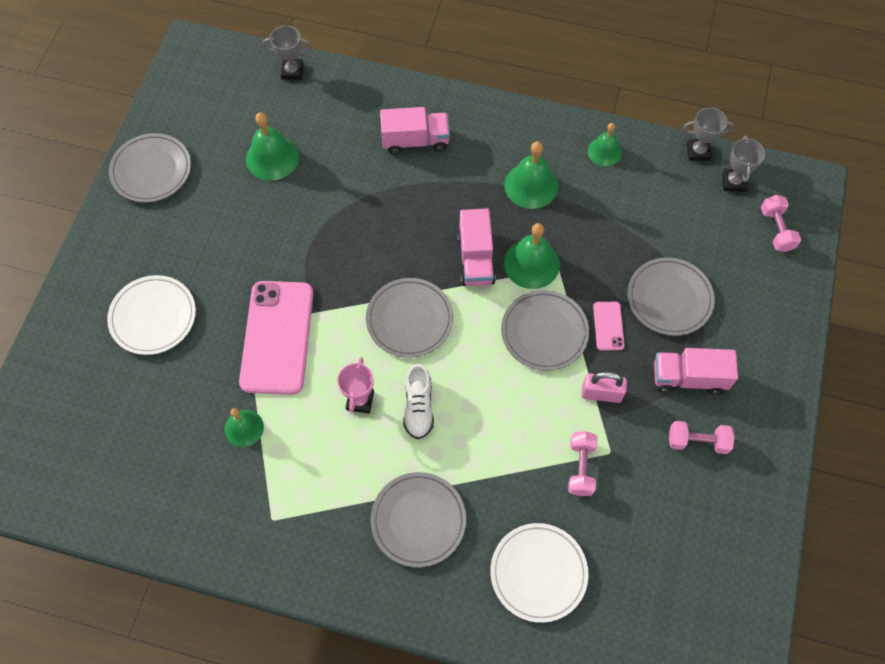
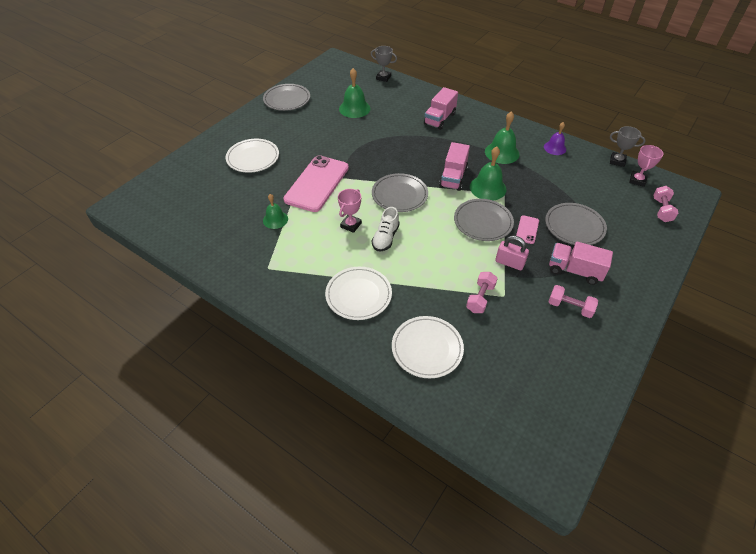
camera: 20 degrees right, 15 degrees down
grey plate [370,472,466,567] -> white plate [325,267,392,320]
pink truck [380,107,450,155] -> pink truck turned 105 degrees clockwise [424,87,458,130]
green bell [588,123,622,166] -> purple bell [544,122,566,155]
grey trophy [722,136,765,192] -> pink trophy [629,145,663,187]

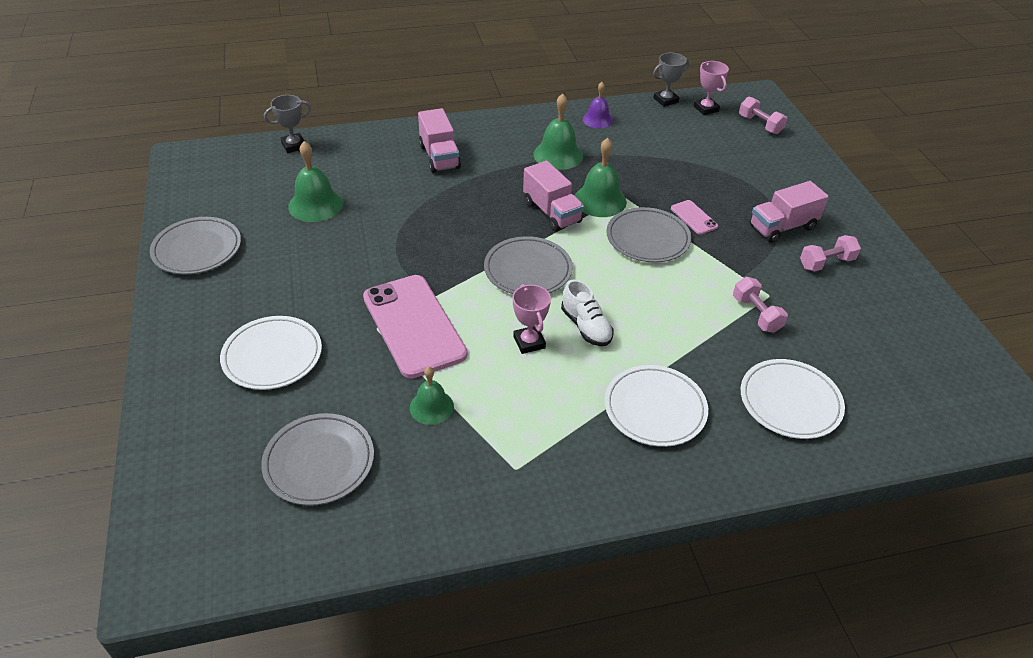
camera: 50 degrees left, 5 degrees down
pink padlock [495,236,529,270] -> none
grey plate [545,203,607,245] -> grey plate moved to [261,413,374,506]

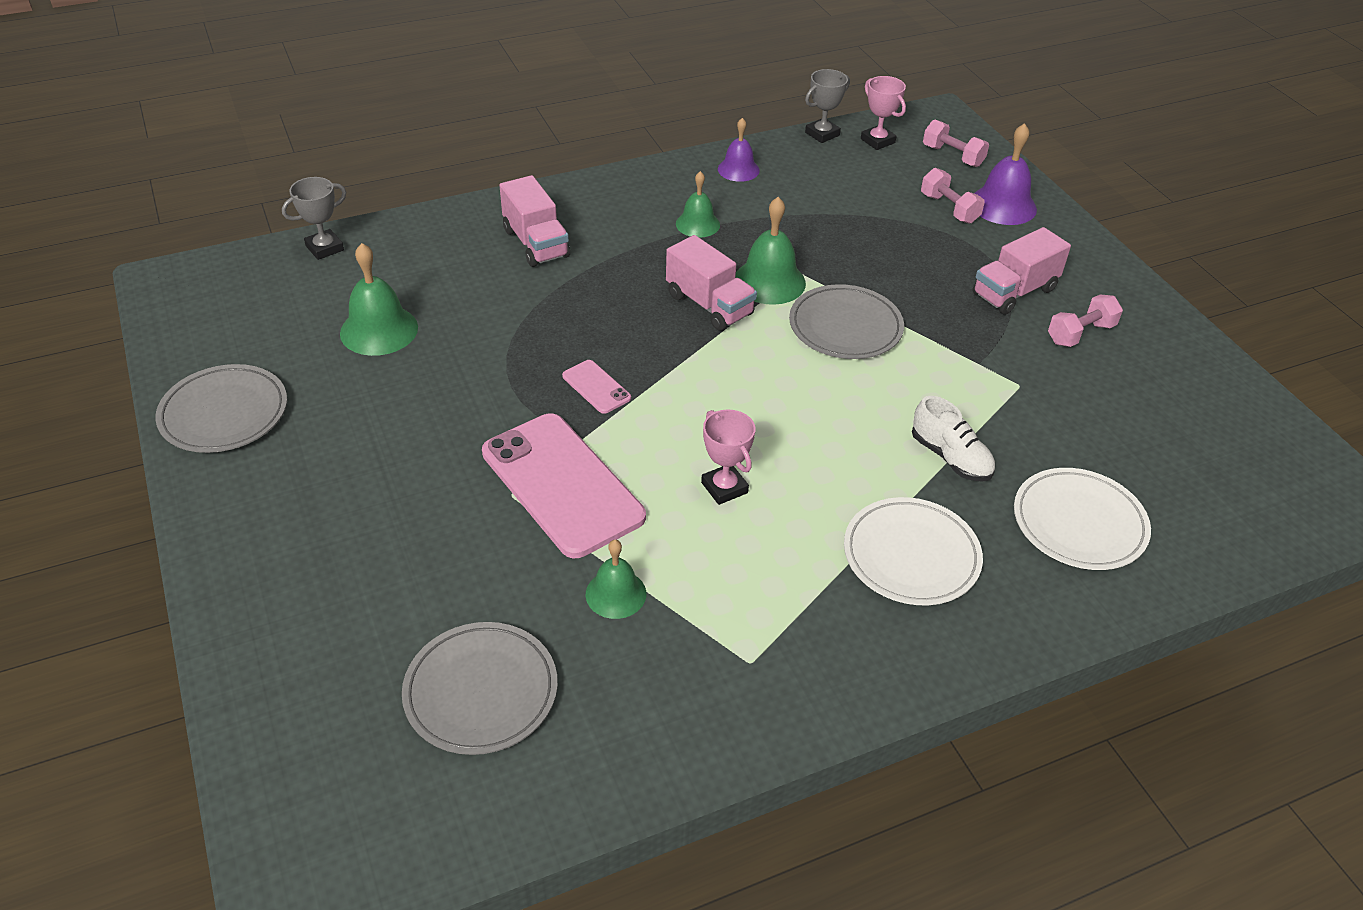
camera: 10 degrees left, 0 degrees up
white plate [220,316,322,390] -> none
grey plate [484,236,573,294] -> none
green bell [534,94,583,170] -> green bell [676,171,720,238], size x0.65
white shoe [561,279,613,346] -> white shoe moved to [912,396,995,482]
pink phone [671,200,718,235] -> pink phone moved to [562,360,631,414]
pink dumbbell [733,277,788,333] -> pink dumbbell moved to [921,168,985,224]
none -> purple bell [974,123,1037,225]

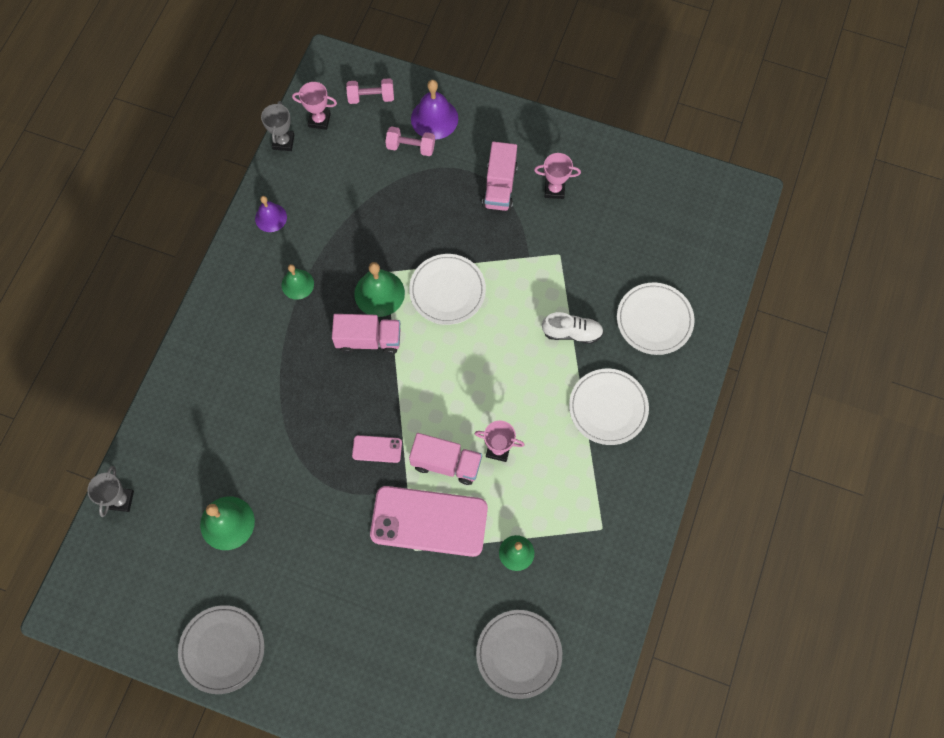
camera: 45 degrees left, 25 degrees up
pink truck [499,175,570,267] -> pink truck moved to [409,433,482,485]
grey plate [789,284,904,359] -> white plate [409,254,486,325]
pink dumbbell [1048,294,1123,347] -> pink trophy [534,153,581,199]

